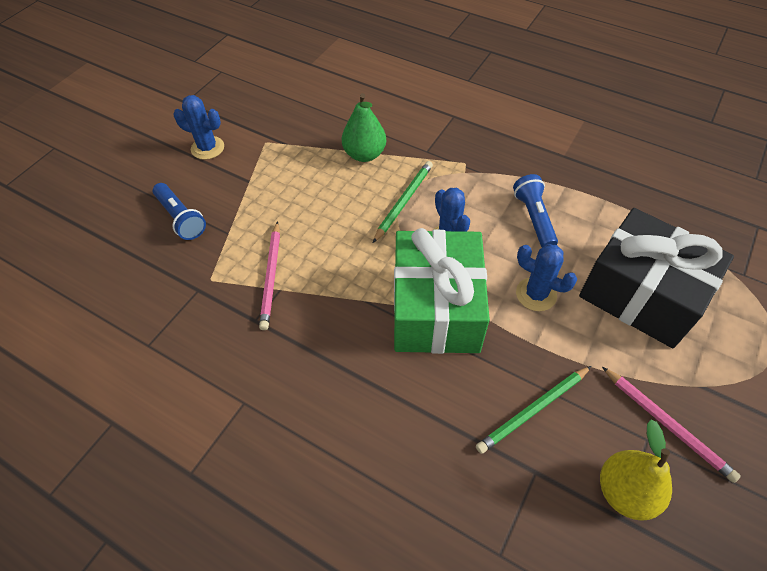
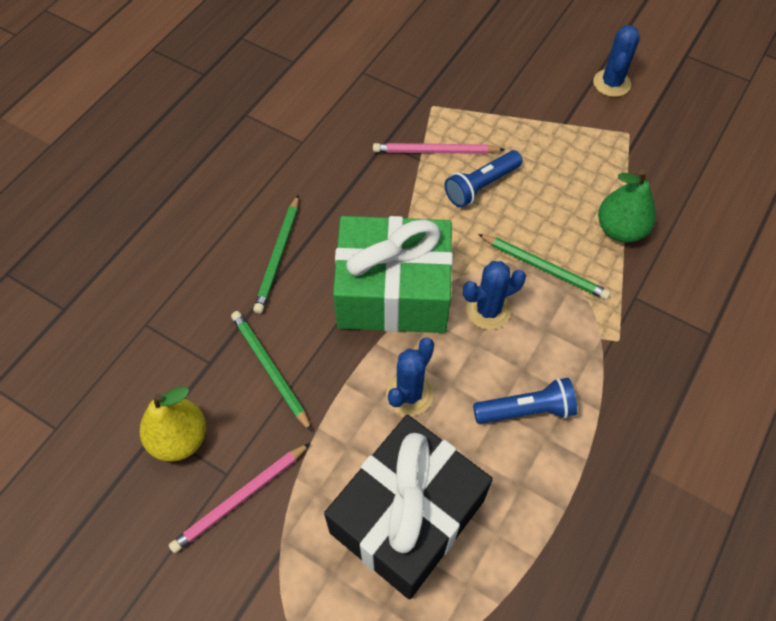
camera: 90 degrees right, 5 degrees up
blue flashlight [153,183,206,240] -> blue flashlight moved to [444,150,522,208]
none -> green pencil [253,195,299,314]

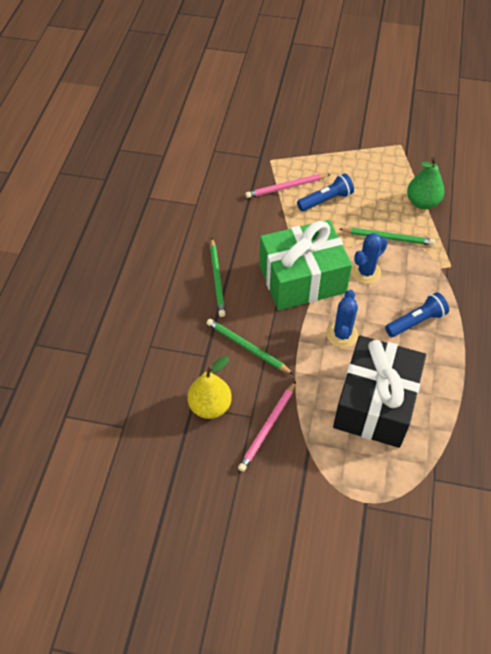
camera: 20 degrees left, 5 degrees down
blue flashlight [444,150,522,208] -> blue flashlight turned 150 degrees counterclockwise [297,173,354,211]
blue cactus [593,25,640,97] -> none

